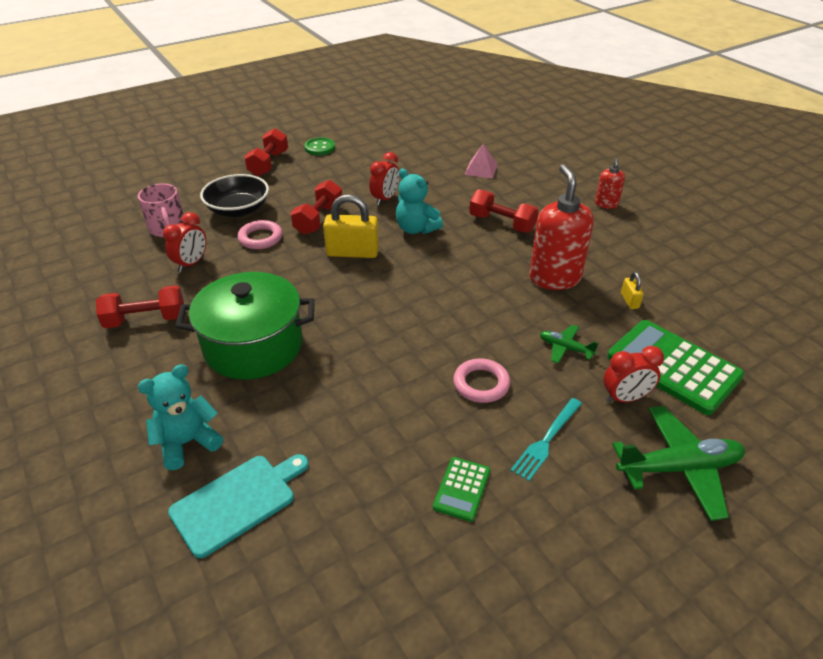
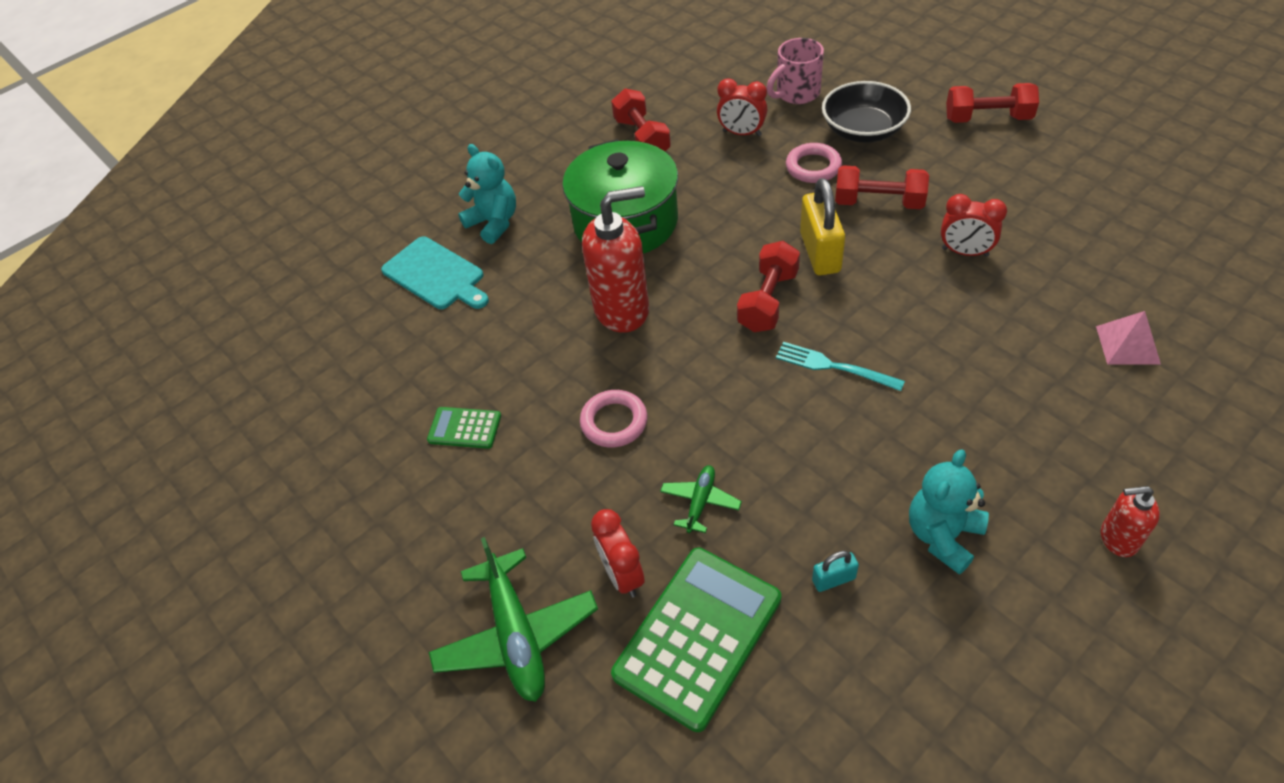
camera: 85 degrees right, 10 degrees up
green button [305,138,335,155] -> none
turquoise teddy bear [396,168,443,234] -> turquoise teddy bear moved to [909,449,989,575]
red dumbbell [469,189,539,233] -> red dumbbell moved to [737,241,800,332]
turquoise fork [510,398,582,481] -> turquoise fork moved to [776,342,905,391]
red soap dispenser [529,164,594,290] -> red soap dispenser moved to [582,186,649,332]
yellow padlock [621,272,644,309] -> turquoise padlock [812,551,859,592]

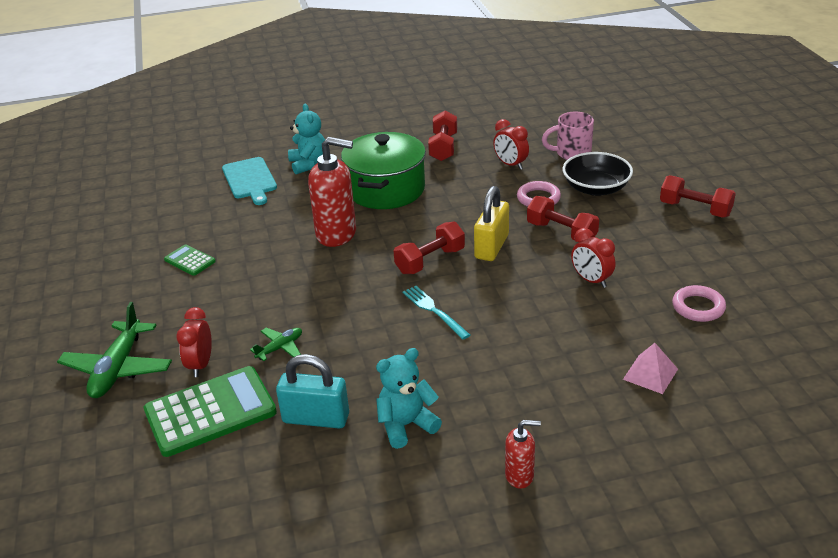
camera: 25 degrees right, 15 degrees down
pink ring [580,390,647,448] -> pink ring moved to [672,285,726,322]
turquoise padlock [812,551,859,592] -> turquoise padlock [276,354,349,429], size x2.08
red soap dispenser [1101,486,1160,557] -> red soap dispenser turned 150 degrees clockwise [505,420,541,489]

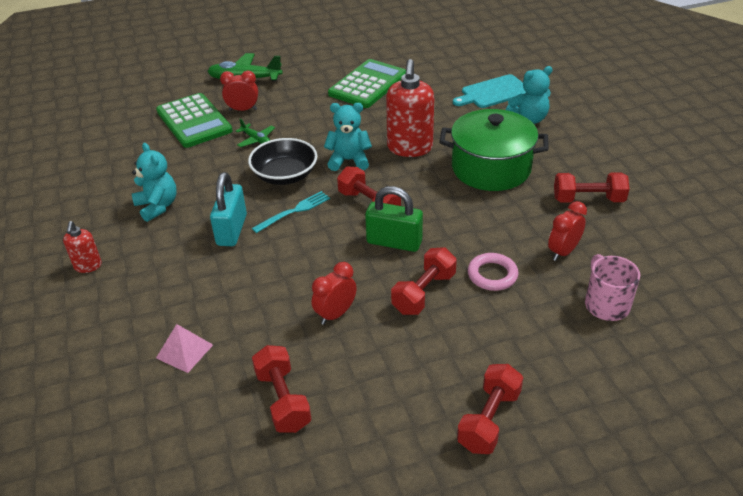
camera: 85 degrees right, 5 degrees up
green calculator [164,244,216,276] -> green calculator [328,59,406,108], size x2.06
turquoise padlock [276,354,349,429] -> turquoise padlock moved to [210,172,247,246]
yellow padlock [474,186,509,261] -> green padlock [365,186,423,252]
black bowl [563,152,633,196] -> black bowl moved to [248,138,317,185]
pink ring [672,285,726,322] -> red dumbbell [252,345,311,433]
none -> turquoise teddy bear [324,103,372,171]

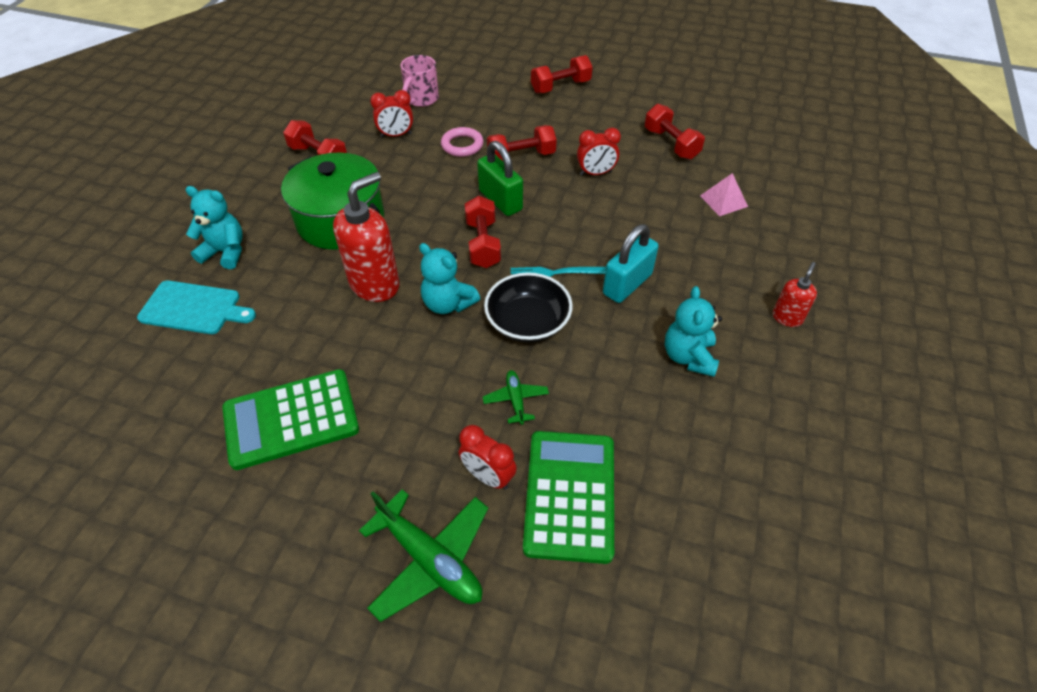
camera: 145 degrees left, 10 degrees up
red dumbbell [252,345,311,433] -> red dumbbell turned 45 degrees counterclockwise [645,104,705,160]

